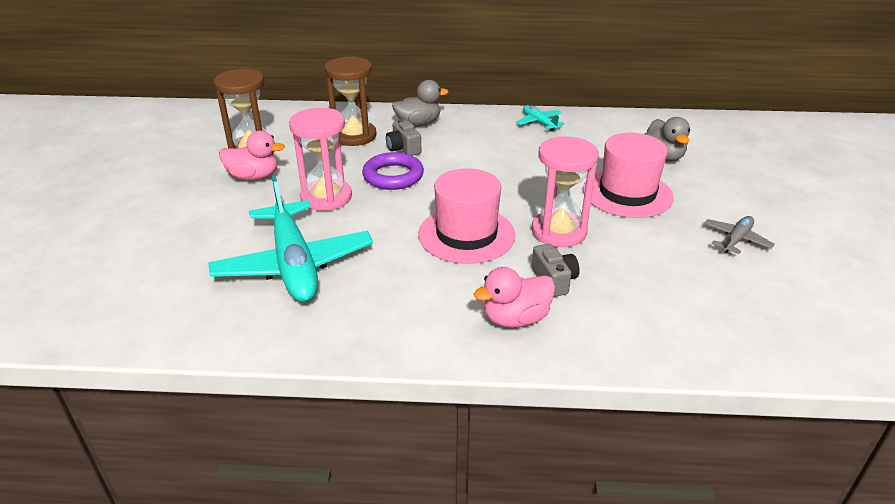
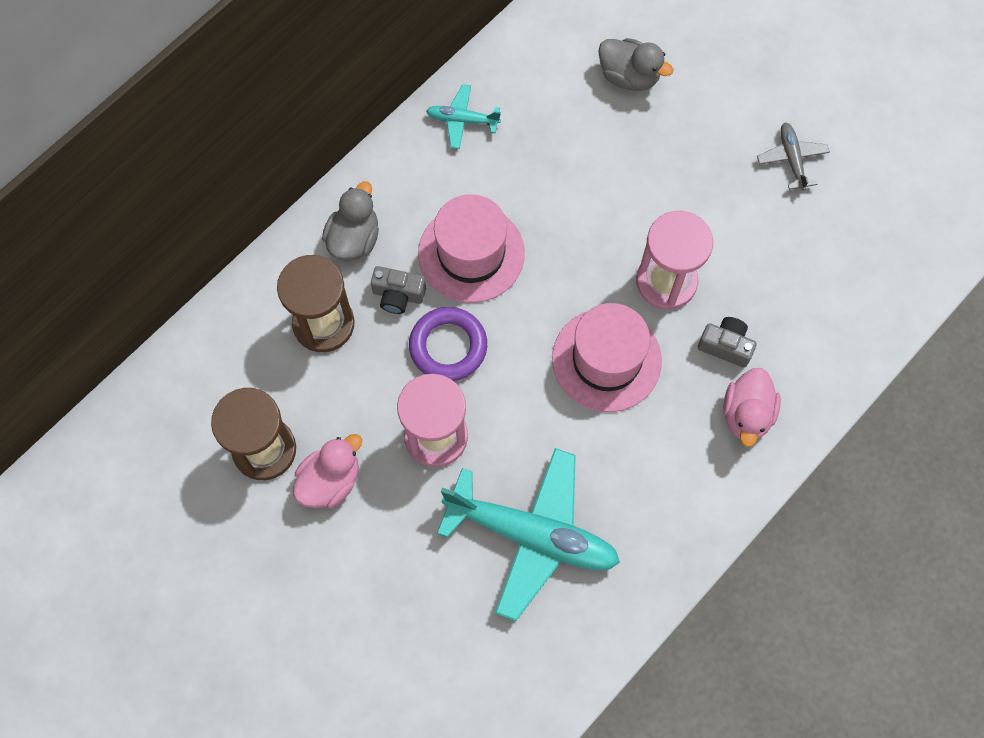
camera: 50 degrees left, 35 degrees up
pink hat [583,133,674,218] -> pink hat moved to [418,194,525,303]

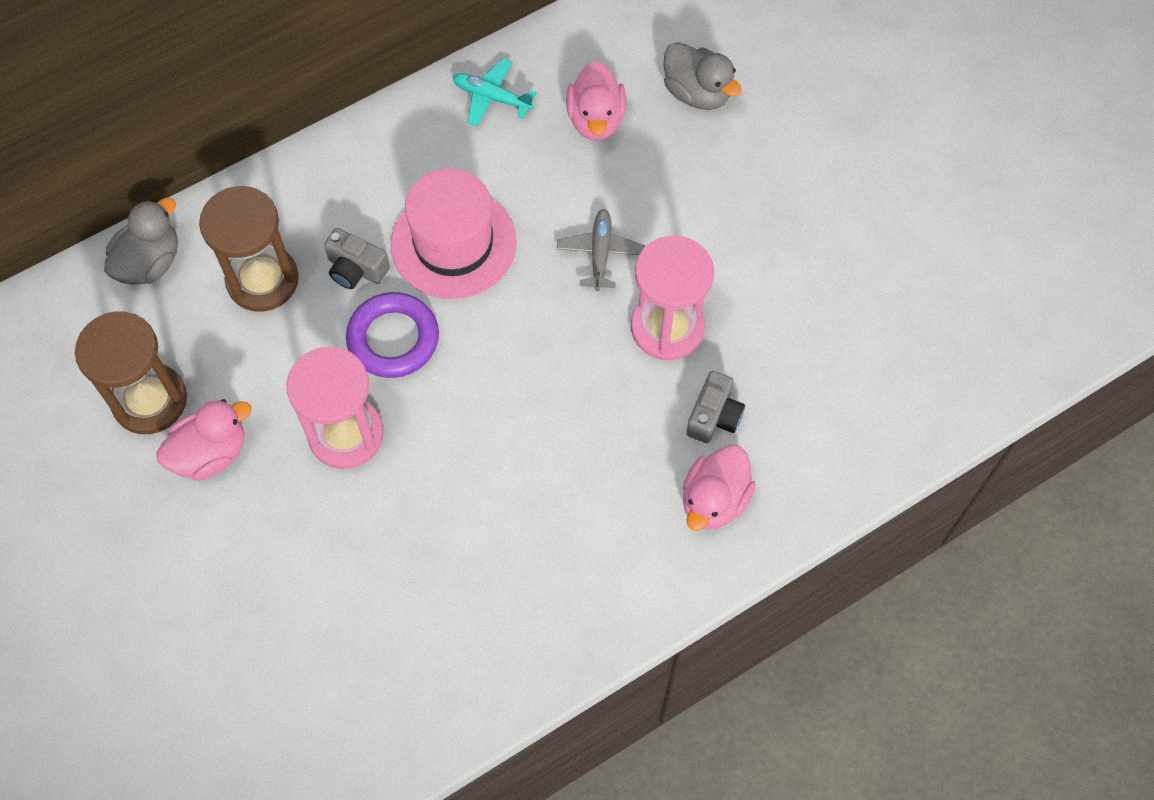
camera: 15 degrees right, 5 degrees down
grey duck [322,182,379,261] -> grey duck moved to [104,197,178,285]
turquoise plane [437,448,620,621] -> none
pink hat [552,303,662,412] -> none
grey camera [698,317,757,368] -> grey camera turned 75 degrees clockwise [686,371,745,443]
grey plane [757,123,830,191] -> grey plane moved to [557,209,645,291]
none -> pink duck [566,61,627,141]

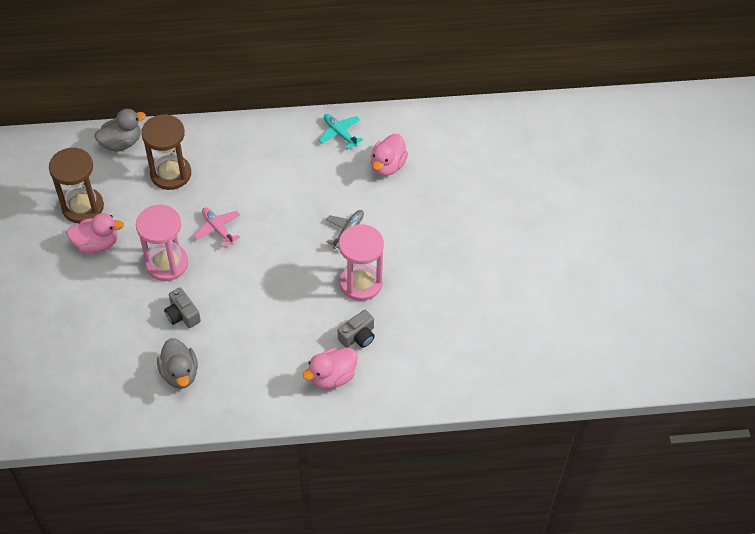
camera: 25 degrees right, 10 degrees down
grey camera [324,228,390,289] -> grey camera moved to [164,287,201,328]
purple ring [346,292,439,378] -> pink plane [193,207,240,247]
pink hat [391,168,517,299] -> none
grey duck [663,42,742,110] -> grey duck moved to [157,338,198,389]

